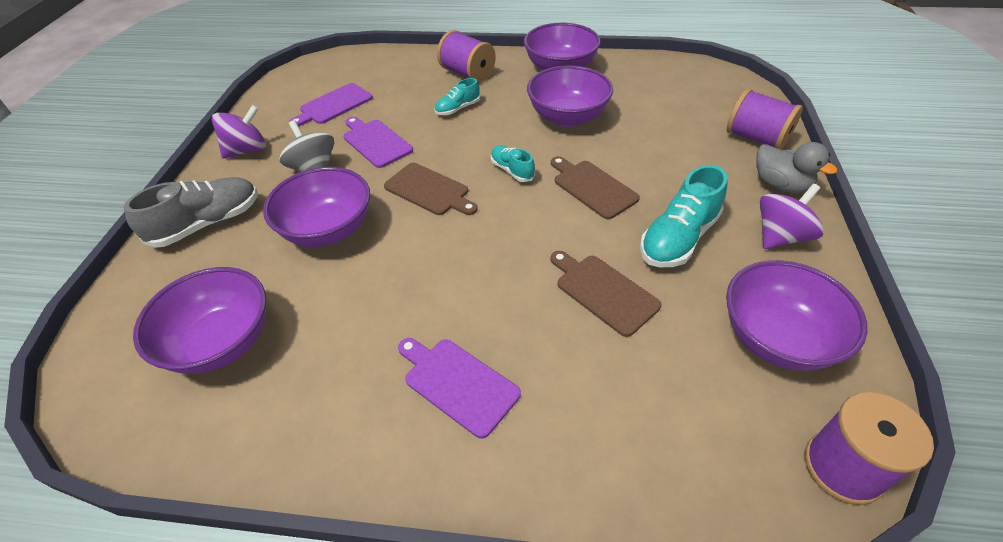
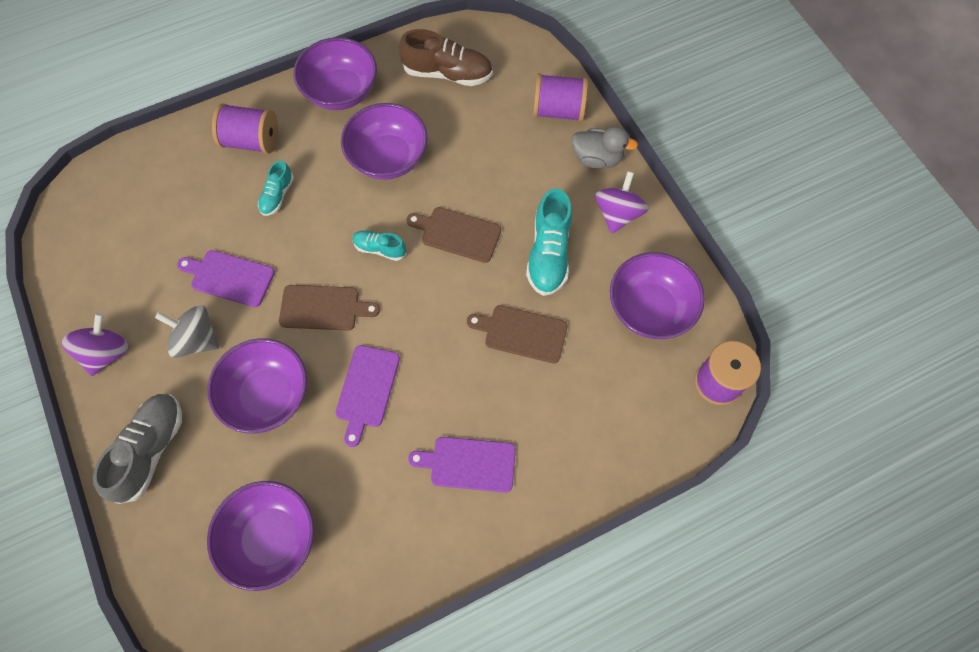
camera: 35 degrees left, 20 degrees up
purple cutting board [289,83,373,127] -> purple cutting board moved to [336,345,400,447]
none -> brown shoe [399,29,493,86]

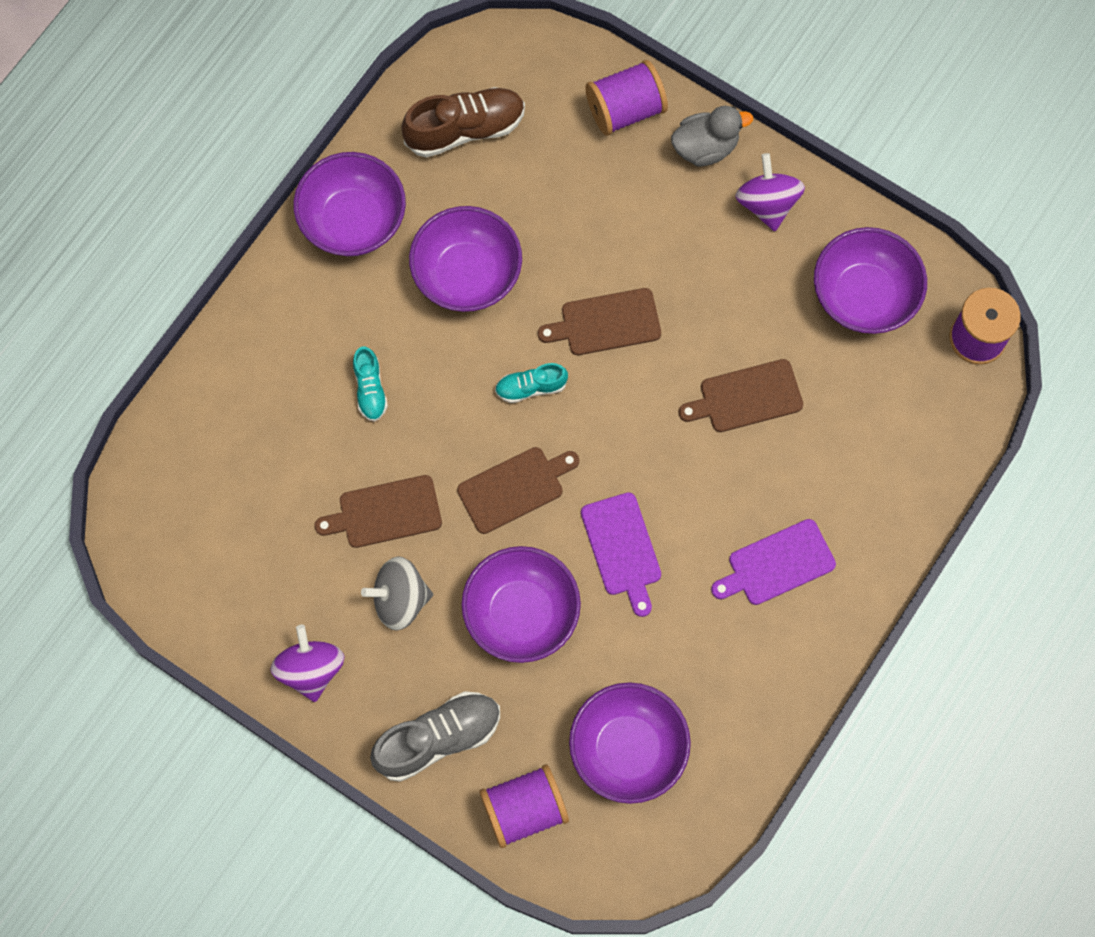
camera: 30 degrees left, 5 degrees up
grey shoe [93,394,182,504] -> grey shoe turned 75 degrees clockwise [370,691,500,782]
purple cutting board [177,250,275,307] -> brown cutting board [315,475,442,548]
purple spool [212,103,278,154] -> purple spool moved to [479,764,569,848]
turquoise shoe [526,188,572,296] -> none

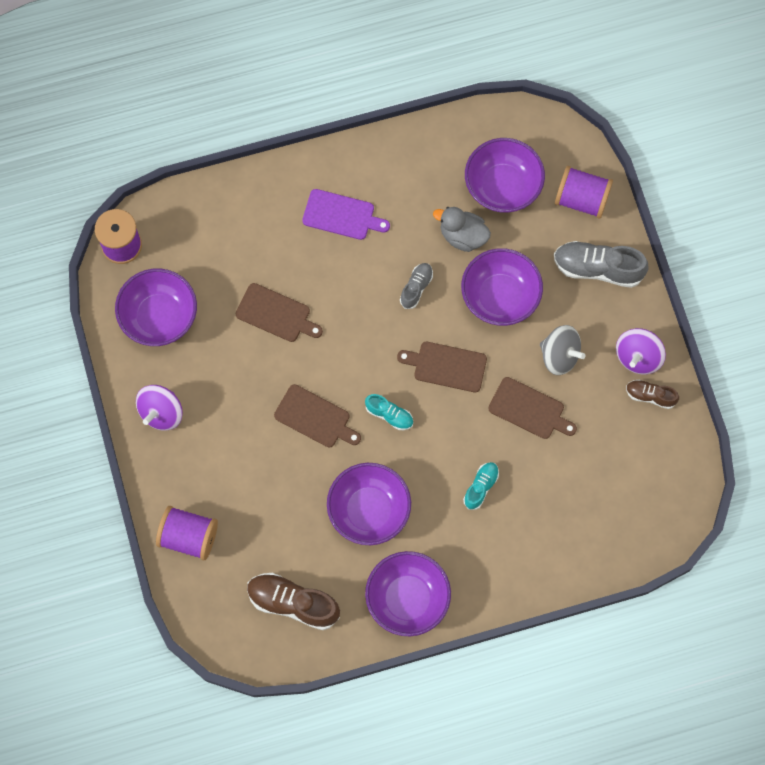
camera: 140 degrees left, 0 degrees up
purple cutting board [581,492,661,617] -> grey shoe [400,263,433,309]
grey duck [671,106,753,167] -> grey duck moved to [433,207,491,252]
none -> brown shoe [626,380,679,409]

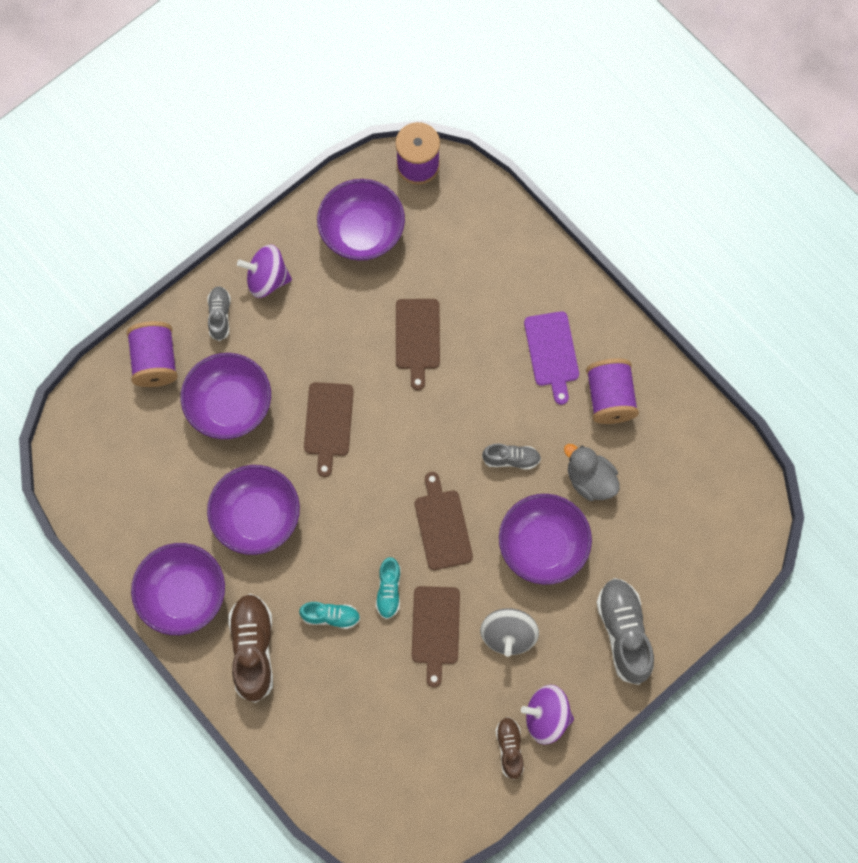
camera: 65 degrees right, 0 degrees up
brown shoe [247,573,340,630] -> brown shoe moved to [228,594,273,703]
turquoise shoe [365,394,413,430] -> turquoise shoe moved to [376,557,401,619]
grey duck [433,207,491,252] -> grey duck turned 45 degrees counterclockwise [564,444,620,501]
purple bowl [465,138,545,213] -> purple bowl moved to [181,353,271,439]
purple spool [555,166,613,219] -> purple spool moved to [586,358,639,424]
none -> grey shoe [207,286,231,341]

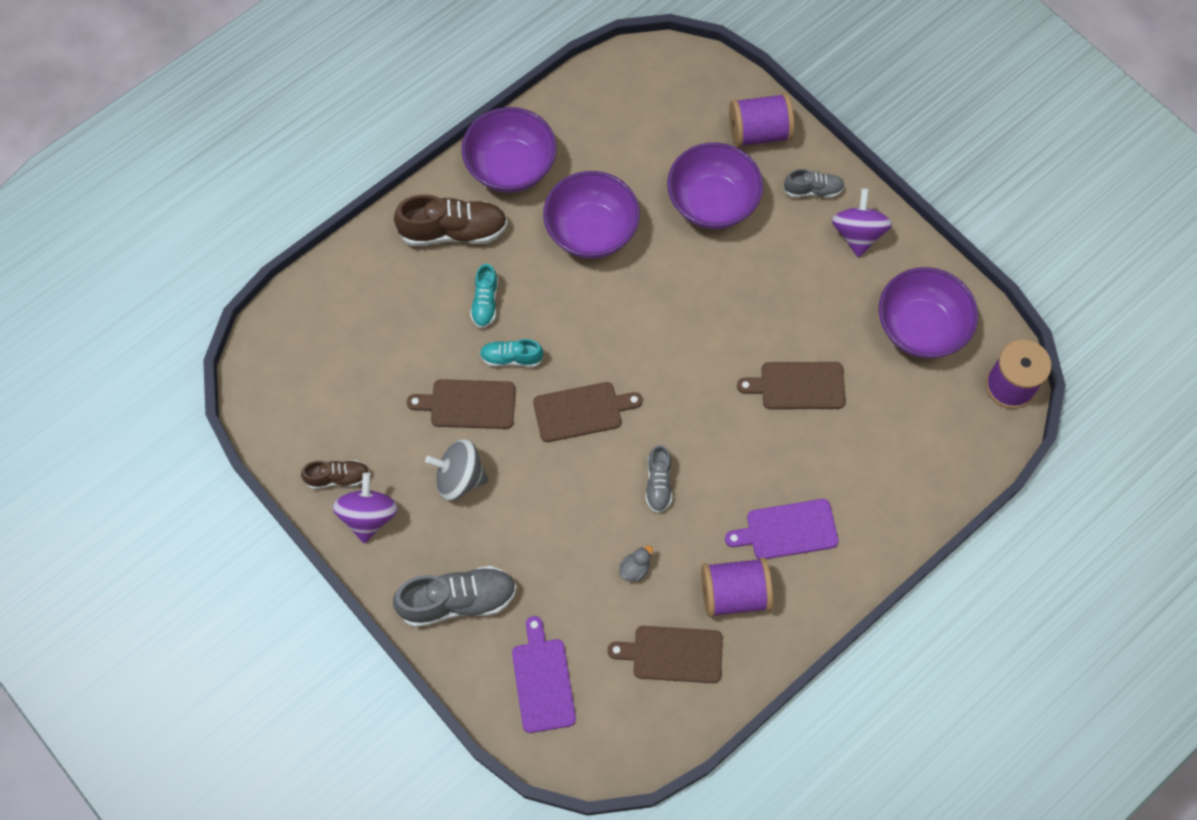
camera: 90 degrees right, 5 degrees down
brown cutting board [304,382,354,477] -> brown cutting board moved to [607,626,723,683]
purple bowl [499,494,592,585] -> none
grey duck [564,444,620,501] -> grey duck [619,546,653,582], size x0.54
none -> purple cutting board [512,616,576,733]

